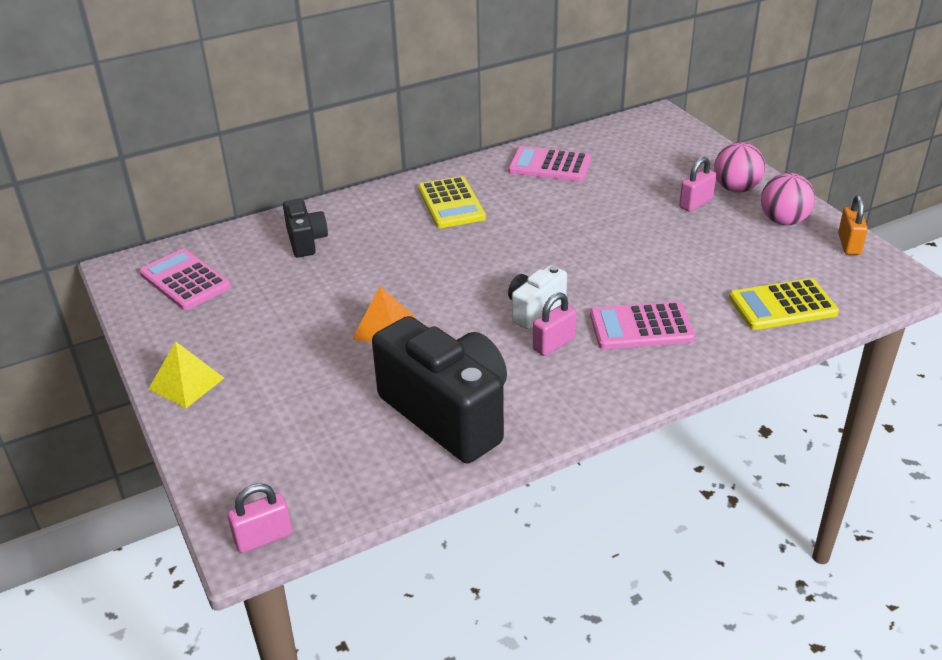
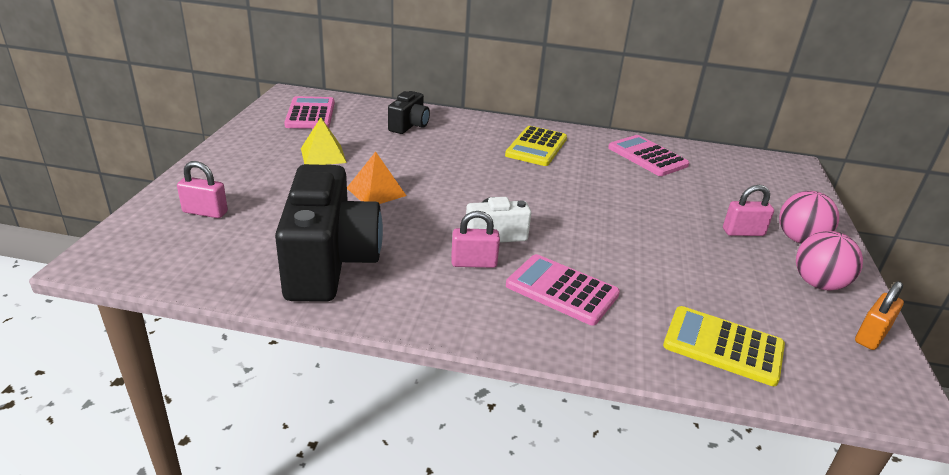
camera: 35 degrees right, 5 degrees down
yellow pyramid [149,341,224,408] -> yellow pyramid moved to [301,117,347,165]
pink padlock [227,483,292,553] -> pink padlock moved to [177,161,228,218]

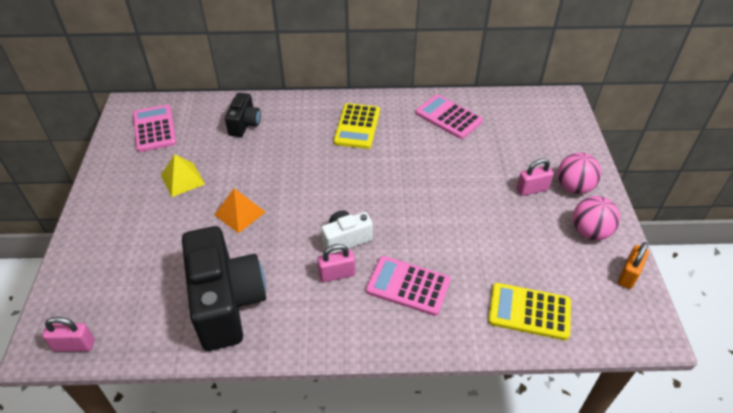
camera: 10 degrees left, 15 degrees up
pink padlock [177,161,228,218] -> pink padlock moved to [42,317,95,352]

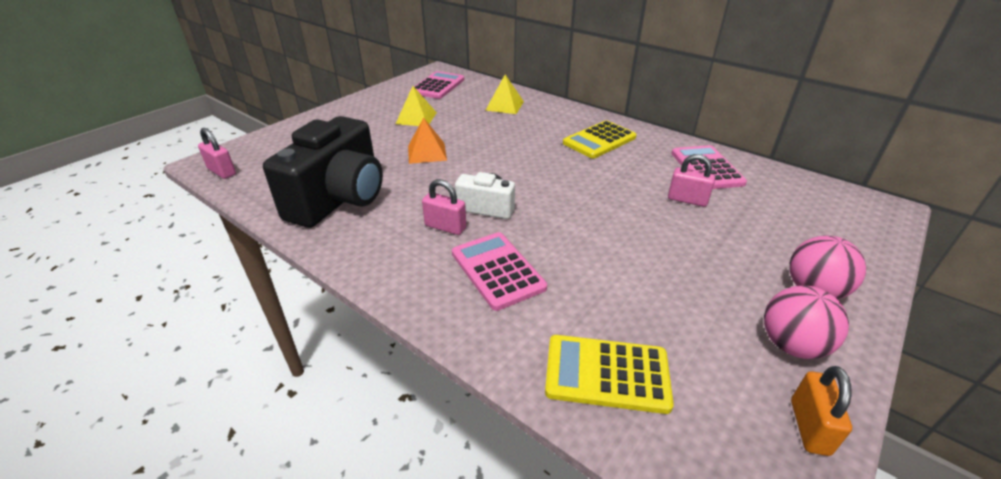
camera: 40 degrees right, 10 degrees down
black camera [225,93,261,137] -> yellow pyramid [485,75,524,114]
yellow calculator [488,283,571,340] -> yellow calculator turned 45 degrees counterclockwise [545,335,674,414]
pink padlock [517,158,554,196] -> pink padlock moved to [668,154,715,207]
orange padlock [618,242,649,289] -> orange padlock turned 60 degrees counterclockwise [791,366,852,456]

